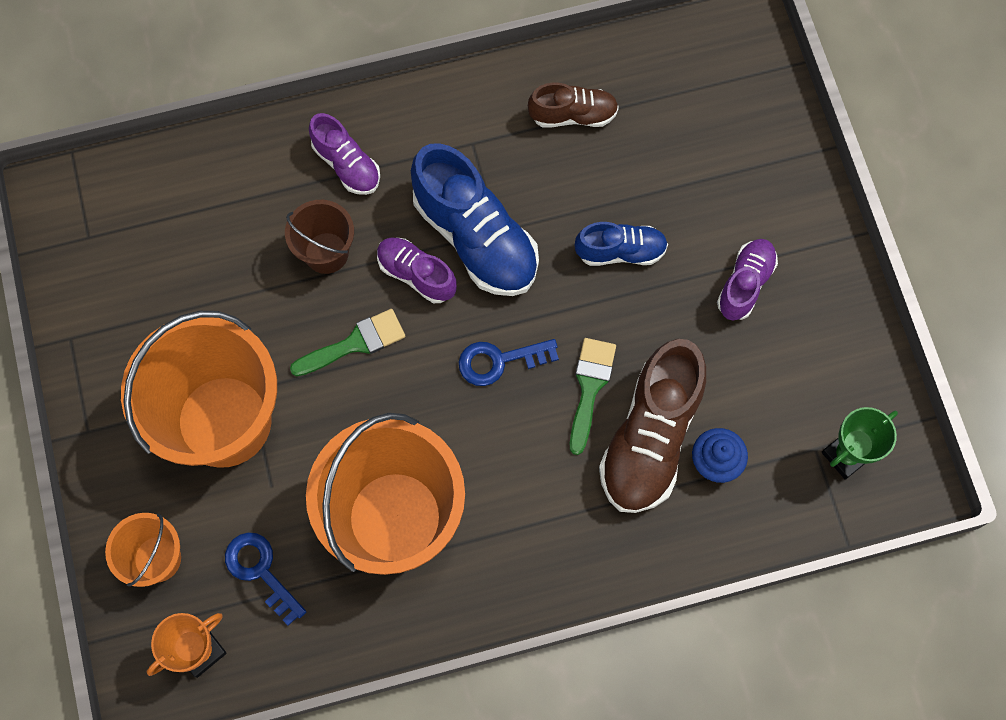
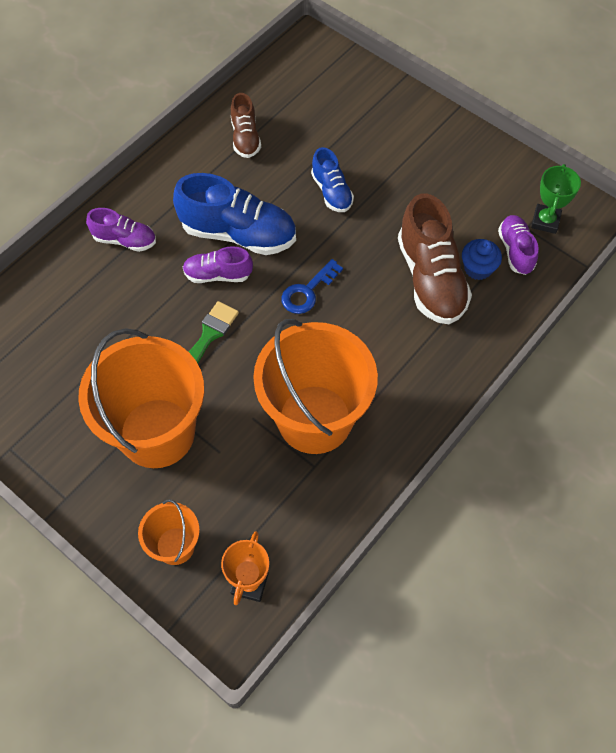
camera: 35 degrees left, 10 degrees down
blue key [225,532,306,626] -> none
brown bucket [285,200,354,274] -> none
brown shoe [528,83,619,128] -> brown shoe turned 120 degrees clockwise [231,93,261,158]
green brush [570,338,616,455] -> none
blue shoe [575,222,668,266] -> blue shoe turned 105 degrees clockwise [311,147,354,212]
purple shoe [717,239,778,320] -> purple shoe moved to [498,215,539,275]

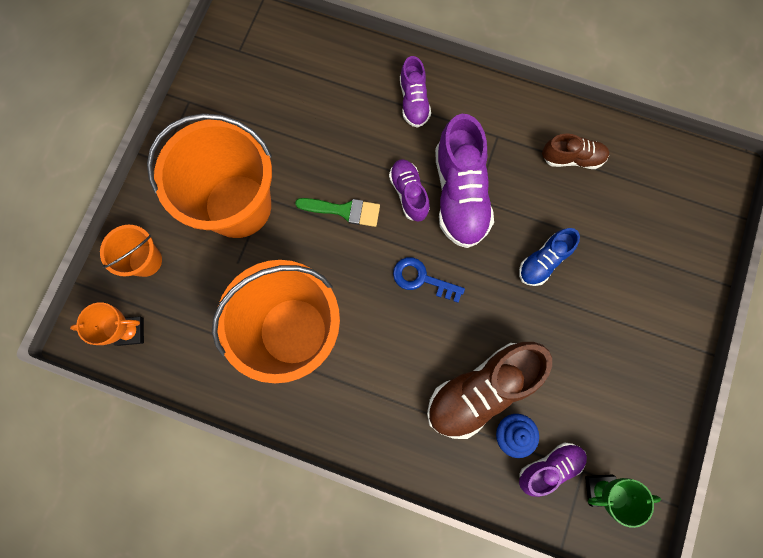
camera: 70 degrees right, 15 degrees up
blue shoe [173,173,296,255] -> purple shoe [435,114,494,248]
brown shoe [231,93,261,158] -> brown shoe turned 150 degrees counterclockwise [542,134,609,169]

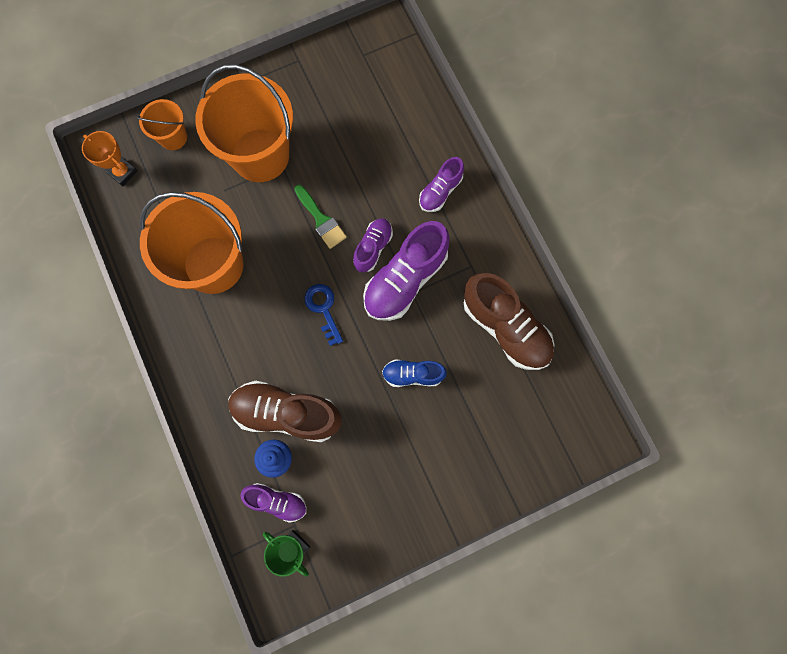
camera: 45 degrees right, 0 degrees up
brown shoe [542,134,609,169] -> brown shoe [463,273,554,370], size x1.80

